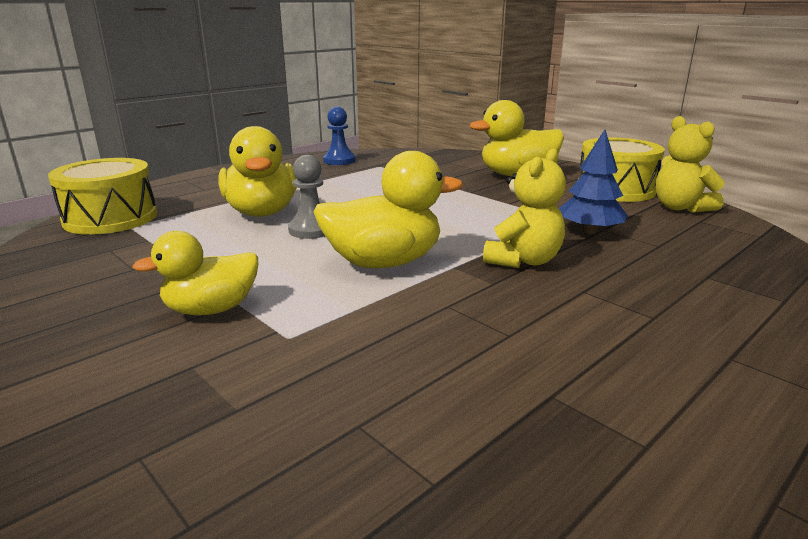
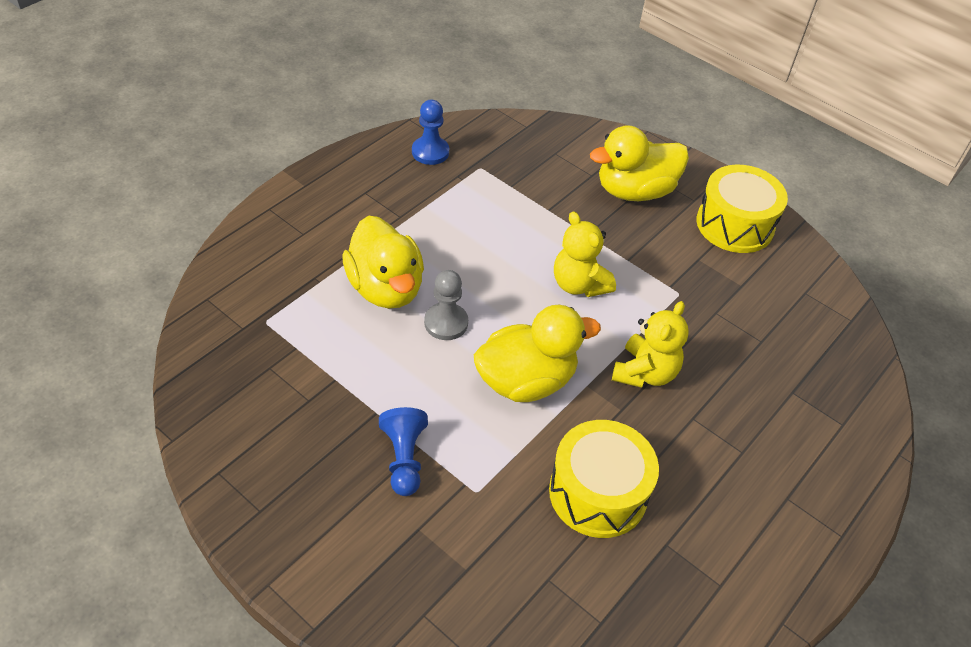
camera: 10 degrees left, 25 degrees up
yellow drum [48,158,157,235] -> yellow drum moved to [549,420,659,538]
yellow duck [132,231,258,316] -> blue pawn [379,407,428,496]
blue tree [559,130,627,234] -> none
yellow teddy bear [656,116,725,213] -> yellow teddy bear moved to [554,211,616,297]

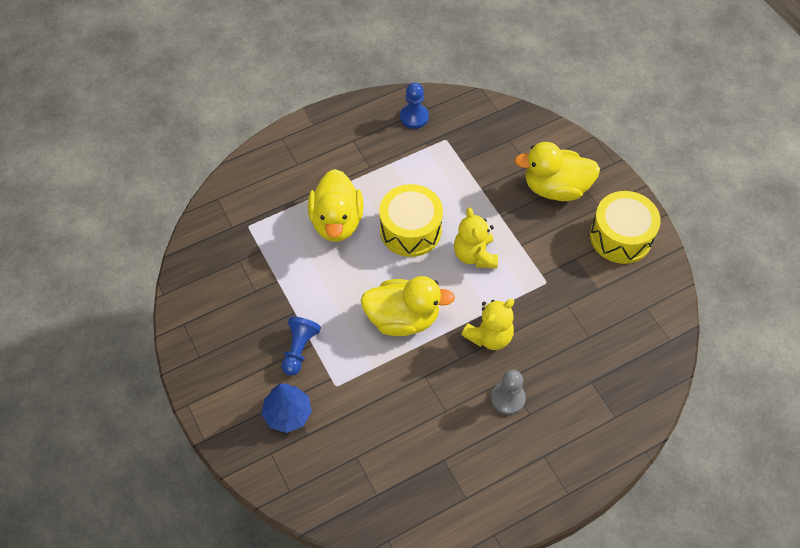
camera: 25 degrees right, 10 degrees up
grey pawn [424,270,468,340] -> grey pawn moved to [491,370,526,415]
yellow drum [549,420,659,538] -> yellow drum moved to [379,184,443,257]
none -> blue tree [262,384,312,433]

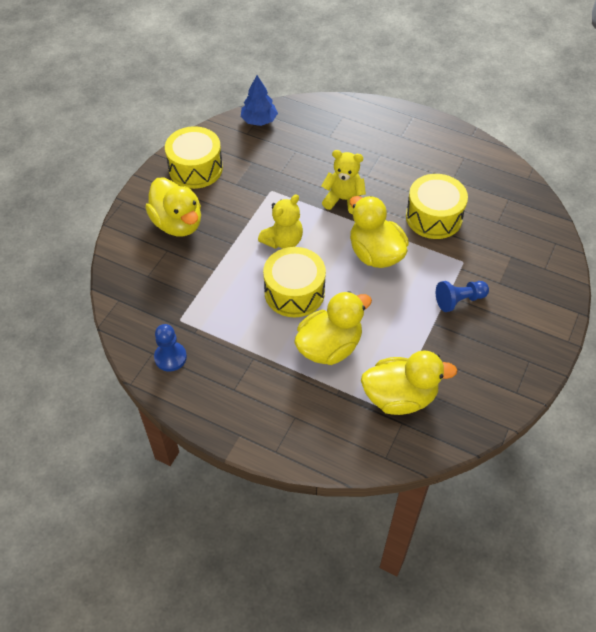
camera: 125 degrees left, 5 degrees down
blue tree [262,384,312,433] -> blue tree moved to [241,75,278,126]
grey pawn [491,370,526,415] -> none
none -> yellow duck [361,350,457,415]
none -> yellow drum [406,174,468,239]

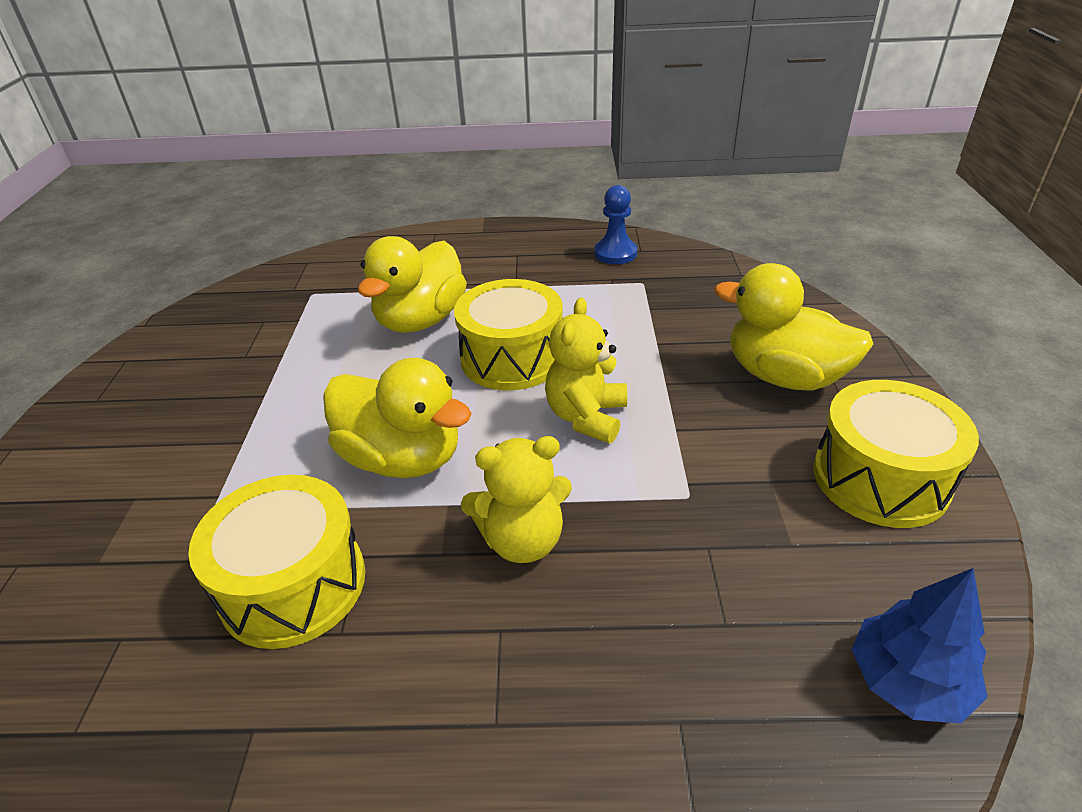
camera: 155 degrees right, 15 degrees down
yellow duck [361,350,457,415] -> none
blue pawn [436,281,489,312] -> none

